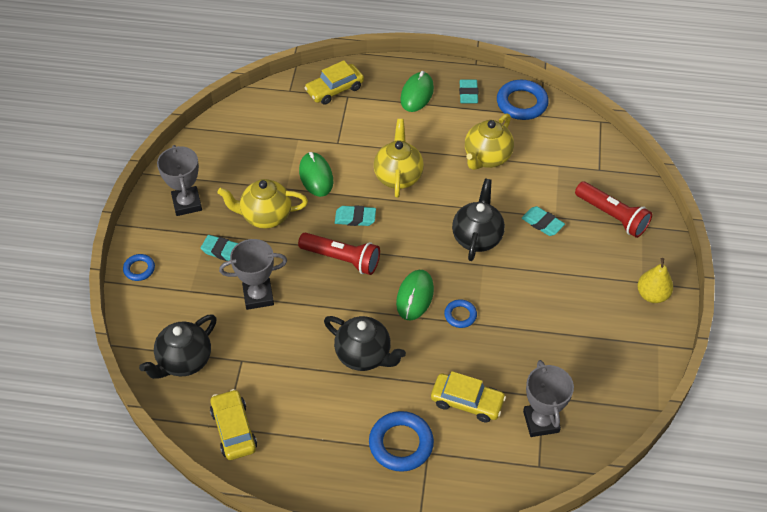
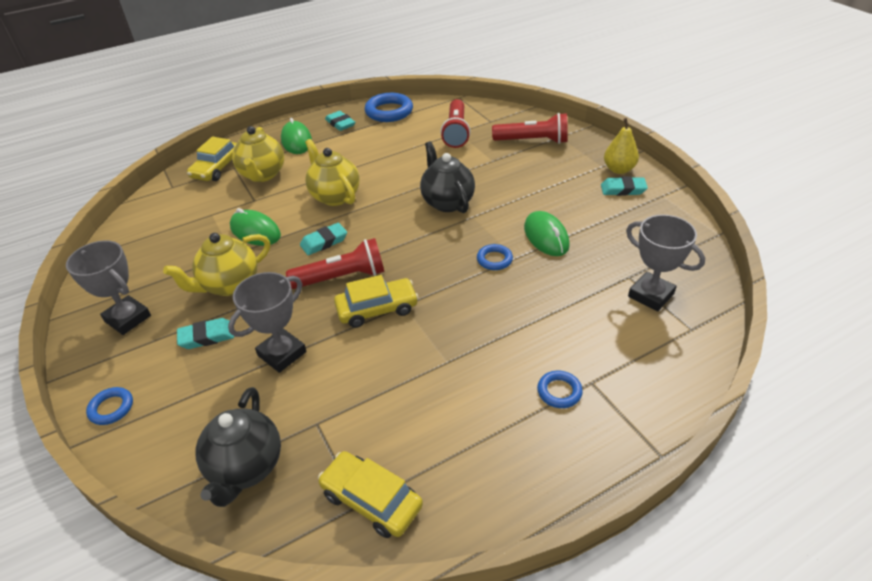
camera: 35 degrees left, 10 degrees down
black teapot [324,316,406,371] -> none
blue ring [369,411,434,472] -> blue ring [537,371,583,408], size x0.55
green mouse [396,270,434,320] -> green mouse moved to [524,211,570,256]
yellow car [431,371,506,422] -> yellow car moved to [334,275,419,328]
yellow teapot [465,114,514,170] -> yellow teapot moved to [232,126,284,182]
turquoise eraser [522,206,565,236] -> turquoise eraser moved to [601,176,648,196]
none -> red flashlight [440,99,471,148]

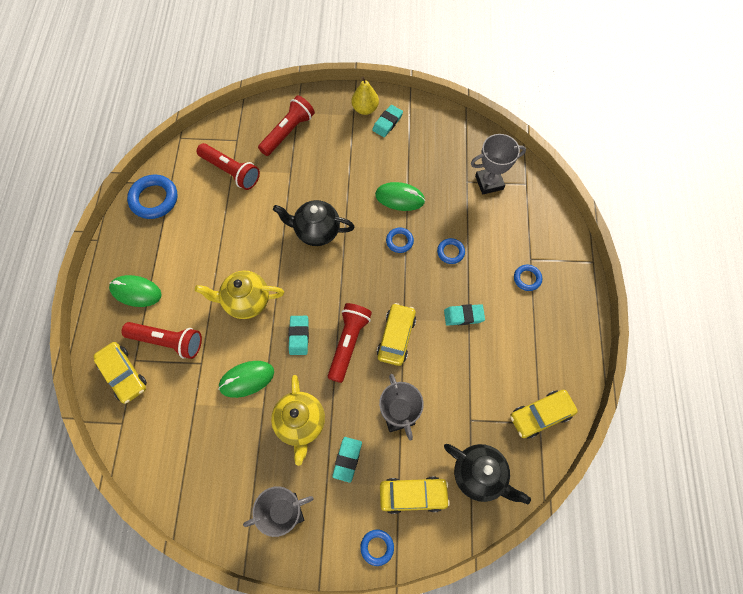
camera: 60 degrees left, 25 degrees up
yellow teapot [232,126,284,182] -> red flashlight [121,322,202,359]
turquoise eraser [325,111,355,131] -> turquoise eraser moved to [444,304,485,326]
none -> yellow car [380,477,450,514]
none -> blue ring [437,238,465,264]

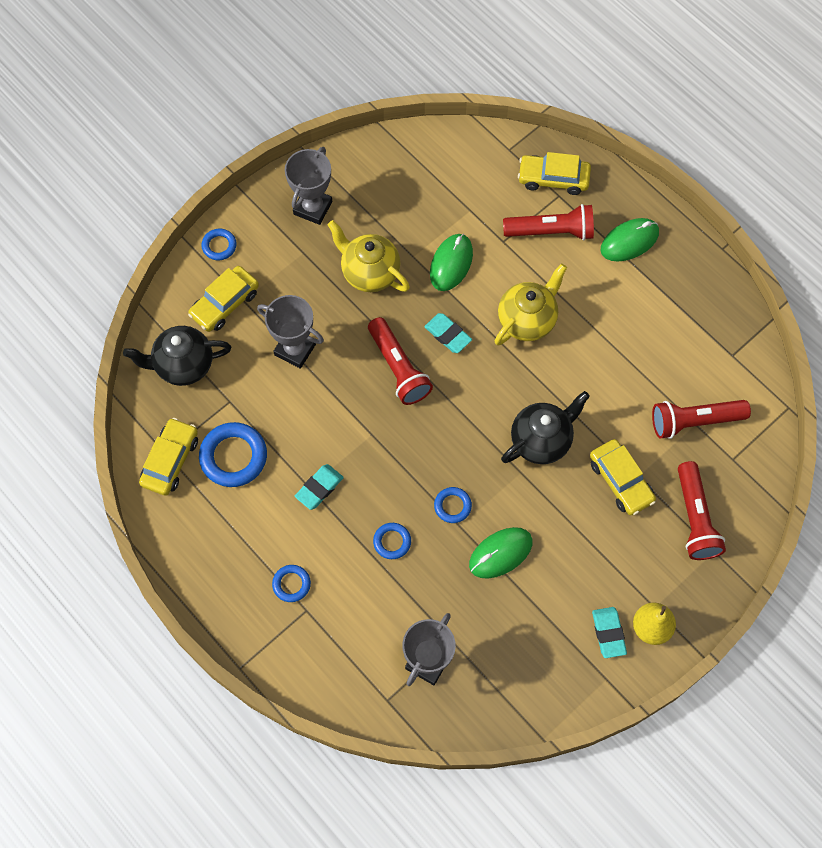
camera: 135 degrees right, 0 degrees up
red flashlight [121,322,202,359] -> red flashlight turned 150 degrees counterclockwise [503,204,594,240]
blue ring [127,175,178,219] -> blue ring moved to [199,422,267,487]
turquoise eraser [332,437,362,483] -> none
yellow car [377,303,416,366] -> yellow car moved to [590,439,656,515]

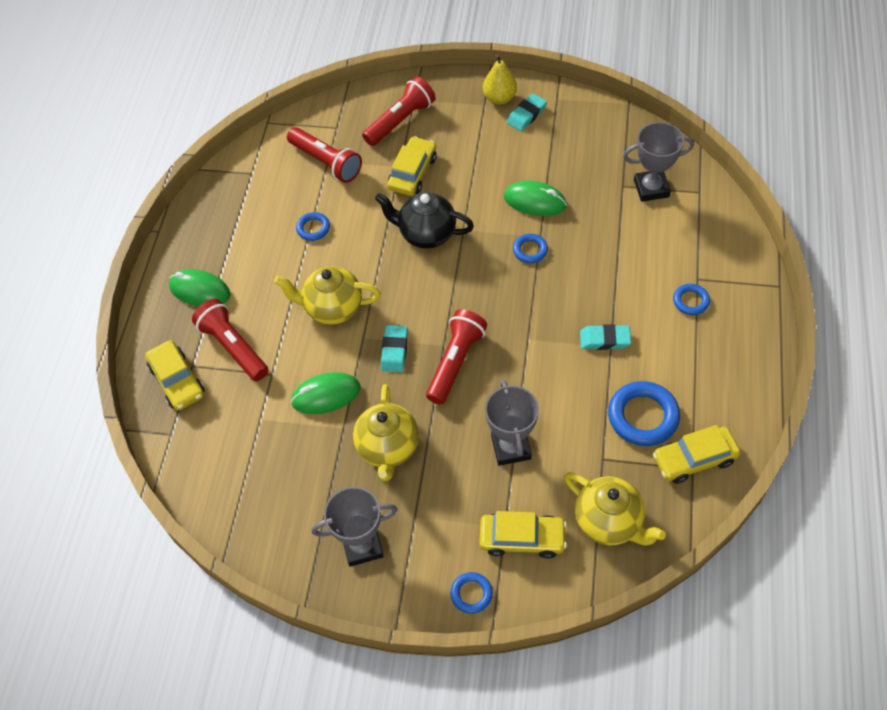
camera: 125 degrees left, 10 degrees down
black teapot [123,326,231,386] -> yellow teapot [564,472,666,546]
blue ring [373,523,411,559] -> blue ring moved to [296,212,330,241]

